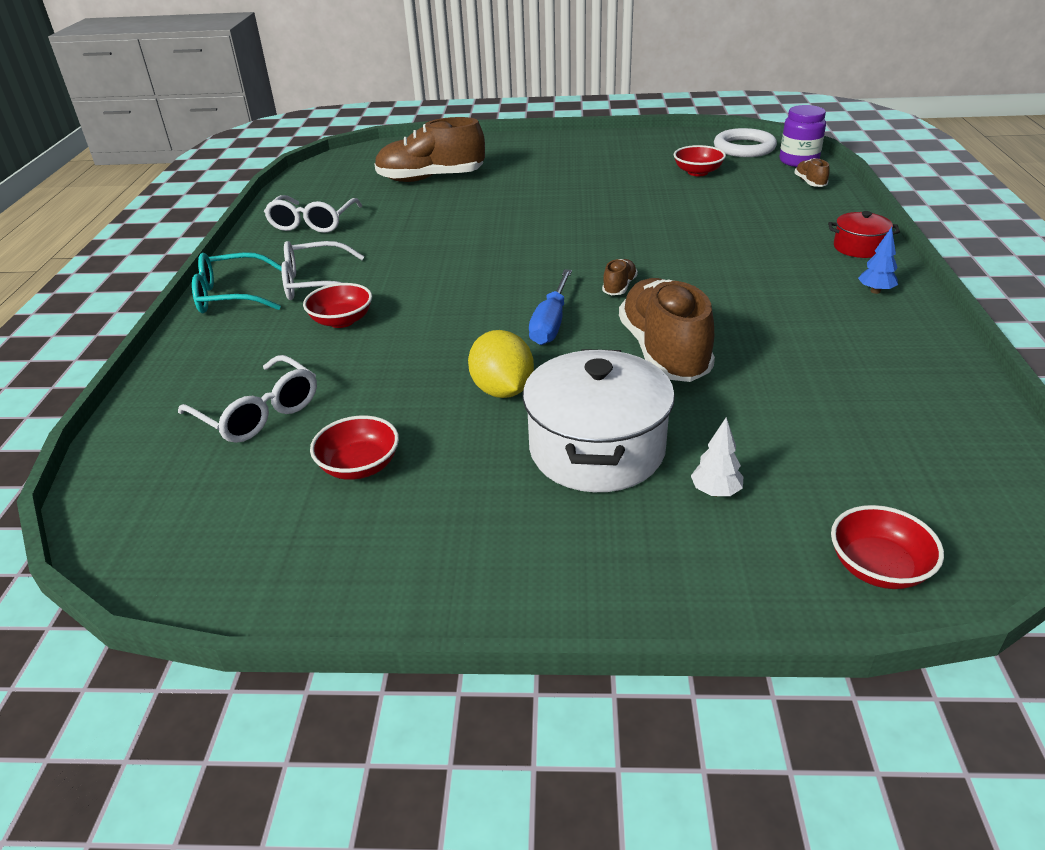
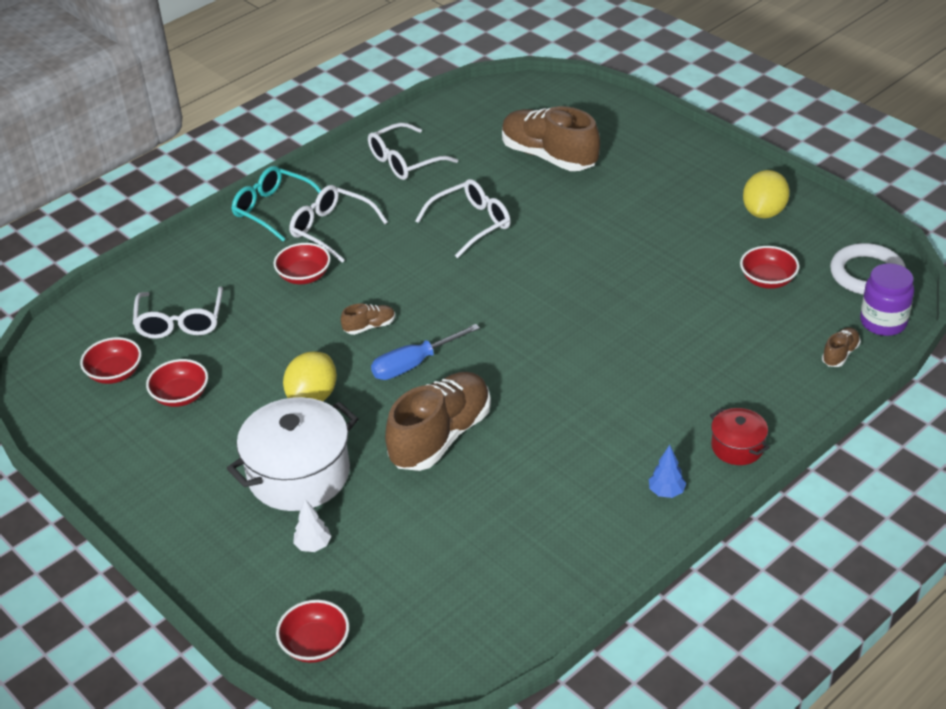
camera: 45 degrees right, 5 degrees up
brown shoe [602,259,638,295] -> brown shoe moved to [341,303,395,335]
none -> red bowl [80,337,141,384]
none -> white glasses [415,179,511,258]
none -> yellow lemon [743,170,790,218]

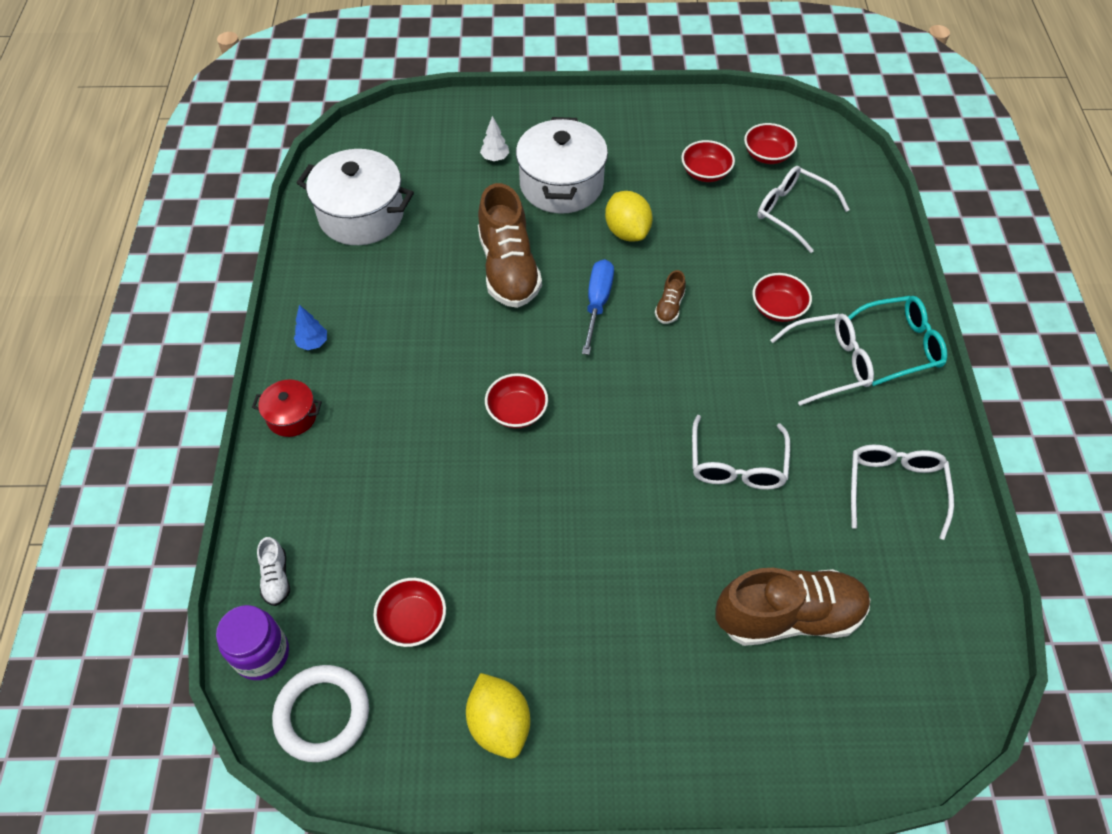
camera: 130 degrees right, 15 degrees up
red bowl [276,600,349,663] -> red bowl moved to [485,373,548,428]
brown shoe [822,327,861,367] -> white shoe [257,537,290,606]
none -> white pot [297,149,414,245]

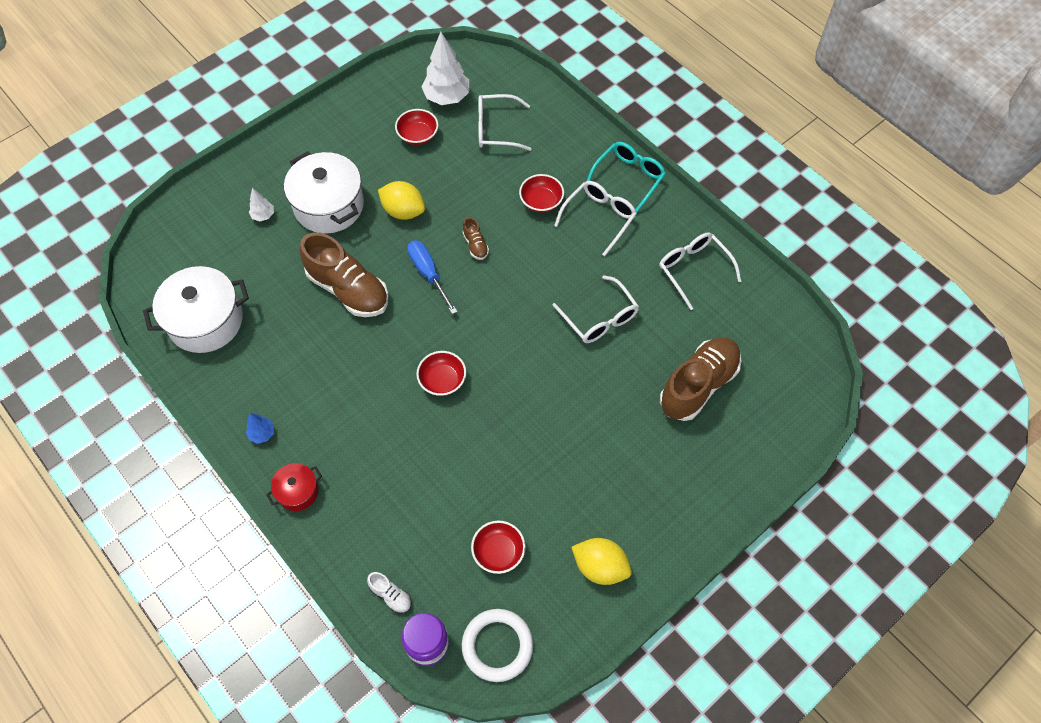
camera: 40 degrees left, 5 degrees up
red bowl [744,123,797,164] -> white tree [422,32,469,105]

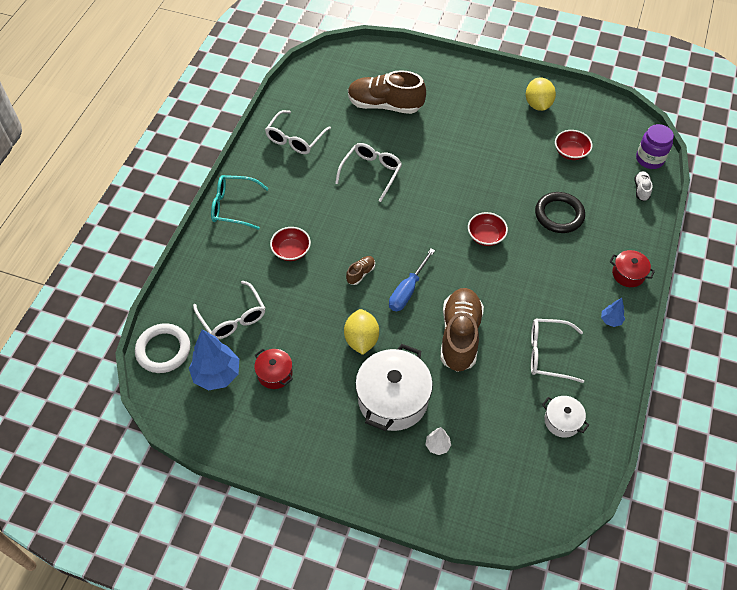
camera: 120 degrees left, 5 degrees down
white pot [143,266,249,353] -> white pot [542,396,589,438], size x0.51
red bowl [395,109,439,145] -> red pot [254,349,293,389]
white tree [422,32,469,105] -> blue tree [189,329,239,390]
white ring [462,609,533,682] -> white ring moved to [135,323,190,373]
white glasses [554,181,637,256] -> white glasses moved to [531,319,584,383]
none -> black ring [535,192,585,233]

